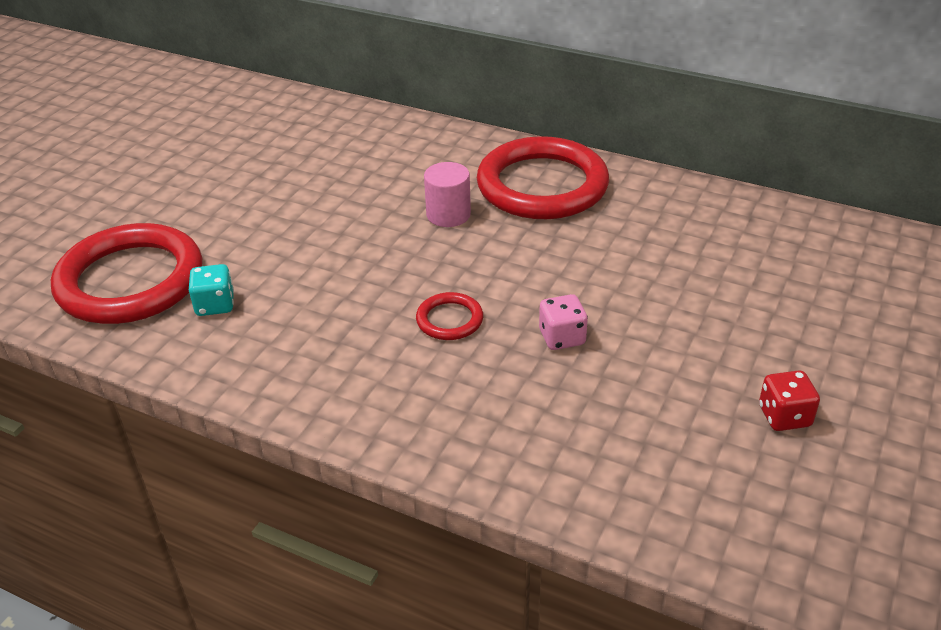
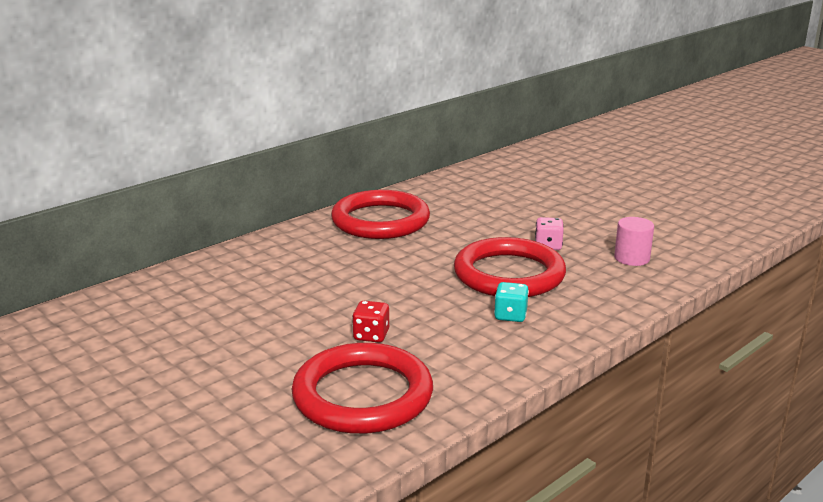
camera: 70 degrees left, 15 degrees down
turquoise dice [189,264,234,316] -> turquoise dice moved to [494,282,529,322]
red ring [416,292,483,340] -> red ring [454,237,566,297], size x2.30
pink cylinder [424,162,471,227] -> pink cylinder moved to [614,217,654,266]
red dice [759,370,820,431] -> red dice moved to [352,301,389,343]

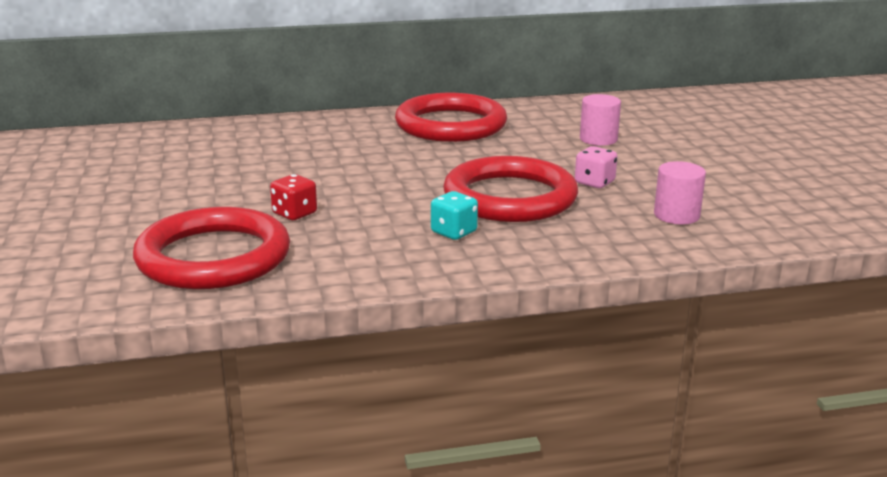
camera: 30 degrees right, 0 degrees up
none -> pink cylinder [580,94,621,146]

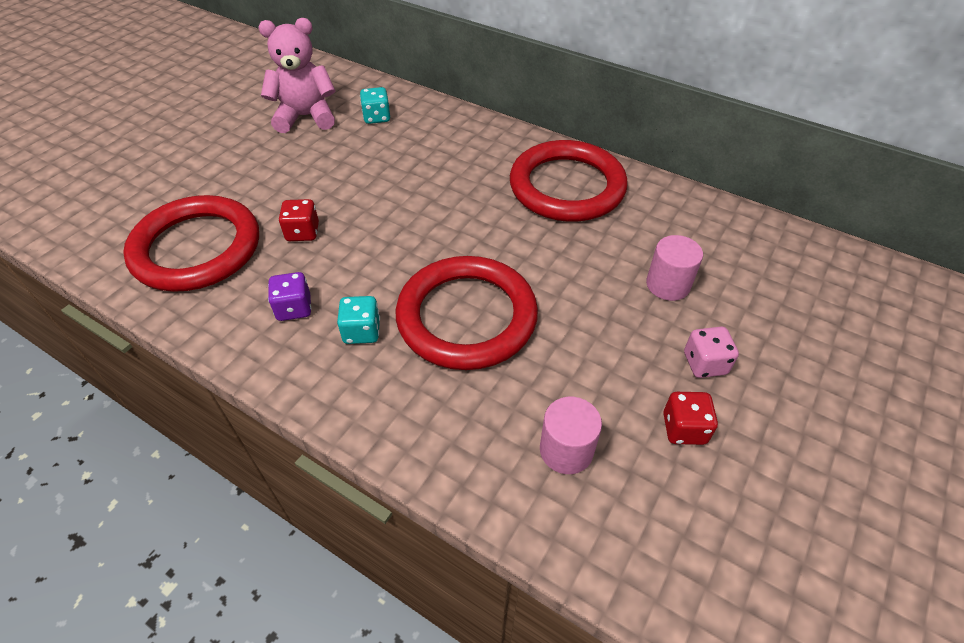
camera: 45 degrees right, 25 degrees up
pink dice [575,146,617,188] -> pink dice moved to [684,327,739,378]
none -> pink teddy bear [258,18,335,133]
none -> purple dice [268,272,311,321]
none -> turquoise dice [360,87,390,124]
none -> red dice [663,392,718,445]

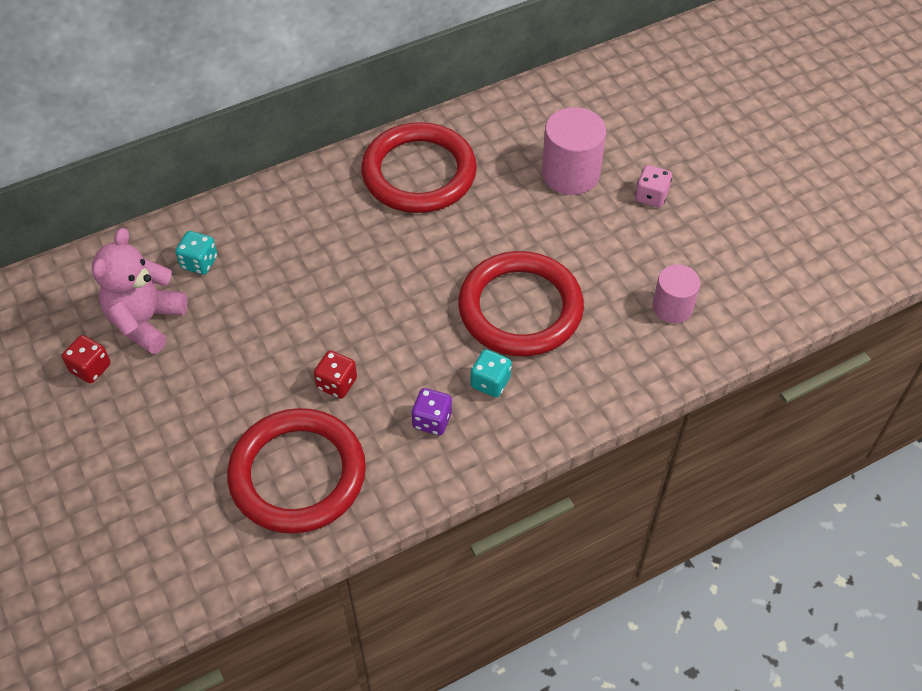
camera: 60 degrees left, 5 degrees up
pink cylinder [646,235,703,301] -> pink cylinder [542,107,606,195], size x1.56
red dice [663,392,718,445] -> red dice moved to [62,335,111,384]

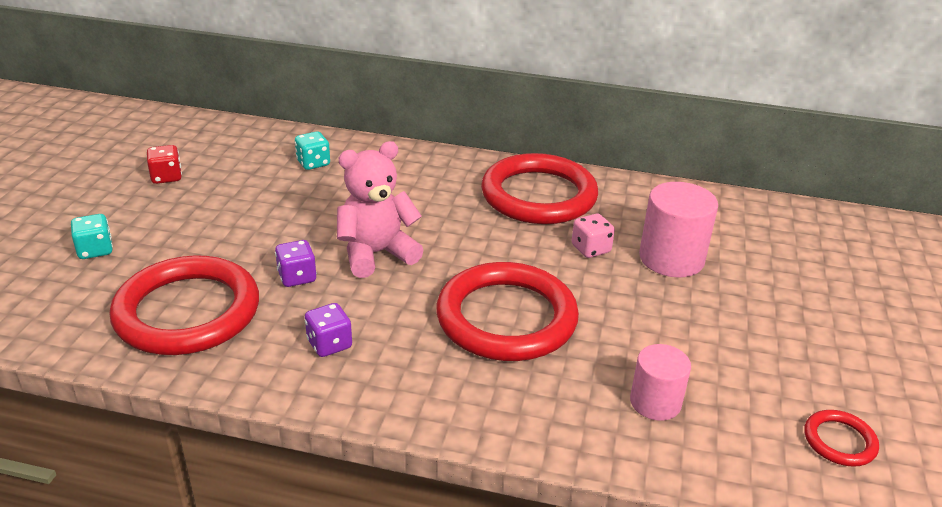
camera: 40 degrees right, 20 degrees down
pink teddy bear [92,228,188,354] -> pink teddy bear moved to [337,141,424,278]
red dice [314,351,357,399] -> purple dice [275,240,317,287]
turquoise dice [470,349,512,397] -> turquoise dice moved to [71,214,113,259]
pink dice [635,165,672,208] -> pink dice moved to [572,213,615,258]
none -> red ring [804,410,879,467]

